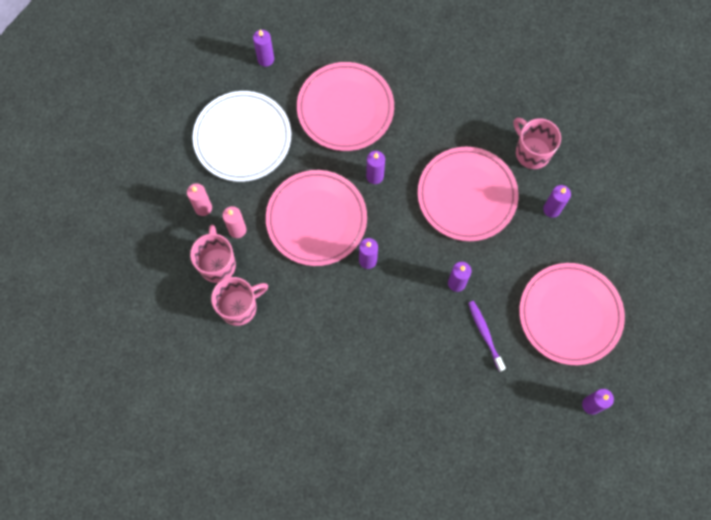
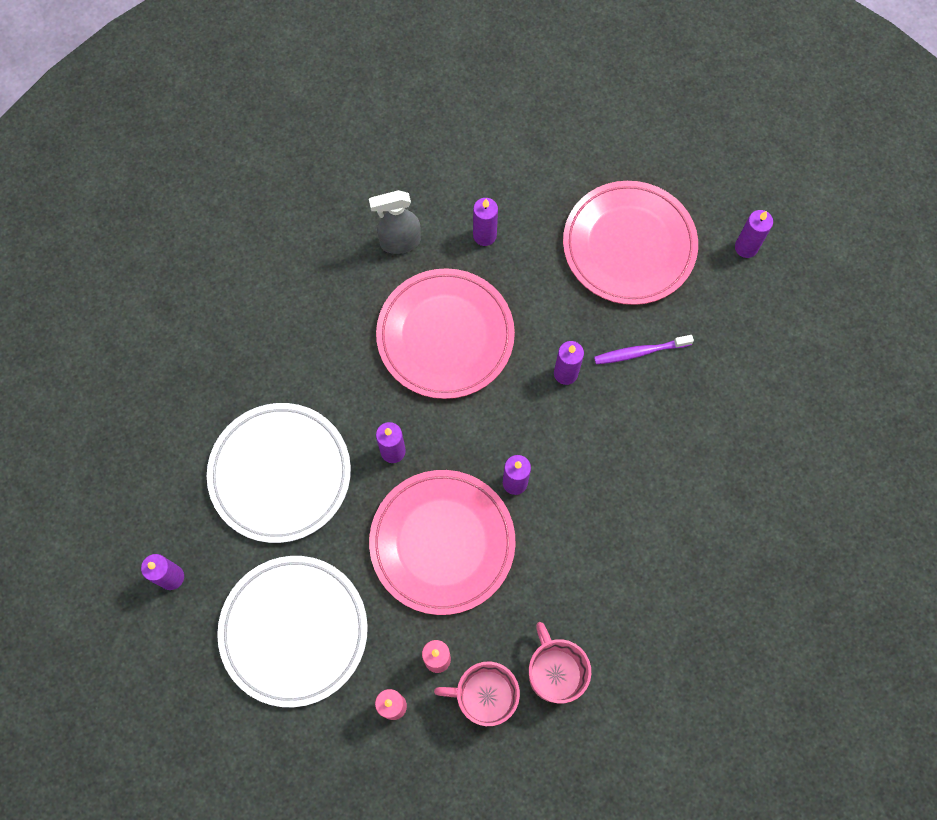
camera: 80 degrees left, 0 degrees up
pink plate [297,62,394,151] -> white plate [207,403,351,543]
pink mug [513,118,561,169] -> grey spray bottle [369,190,421,254]

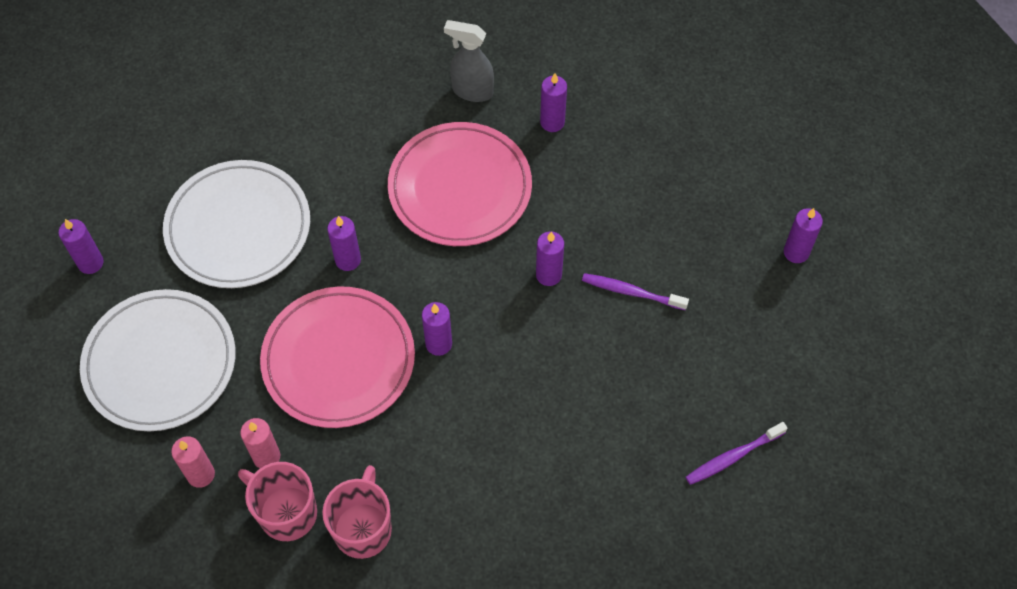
camera: 30 degrees right, 10 degrees down
pink plate [563,181,698,305] -> none
none -> purple toothbrush [686,422,788,485]

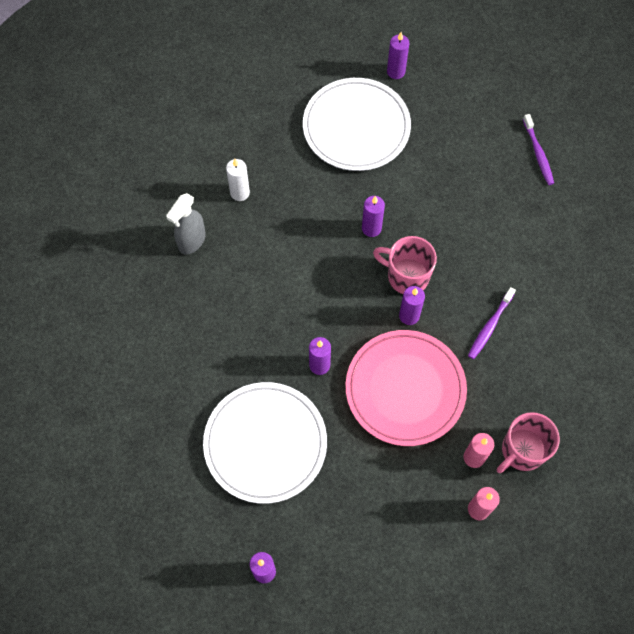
camera: 75 degrees left, 5 degrees up
white plate [80,289,235,432] -> white plate moved to [303,78,411,171]
pink mug [322,465,392,559] -> pink mug moved to [373,236,437,294]
pink plate [388,122,532,246] -> none
purple candle [540,73,567,132] -> white candle [226,159,250,201]
purple toothbrush [582,273,689,310] -> purple toothbrush moved to [468,287,516,359]

